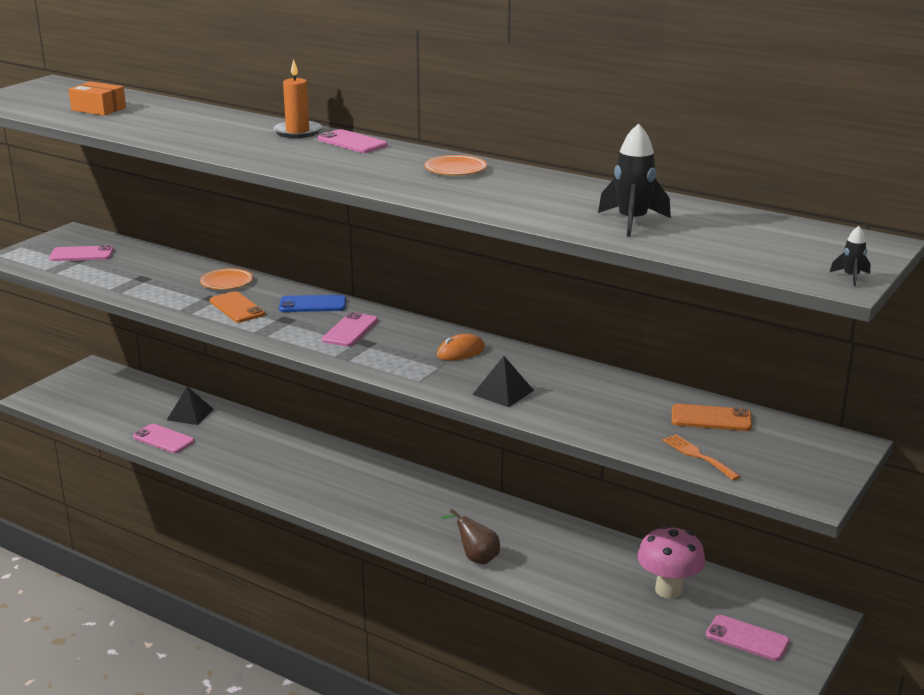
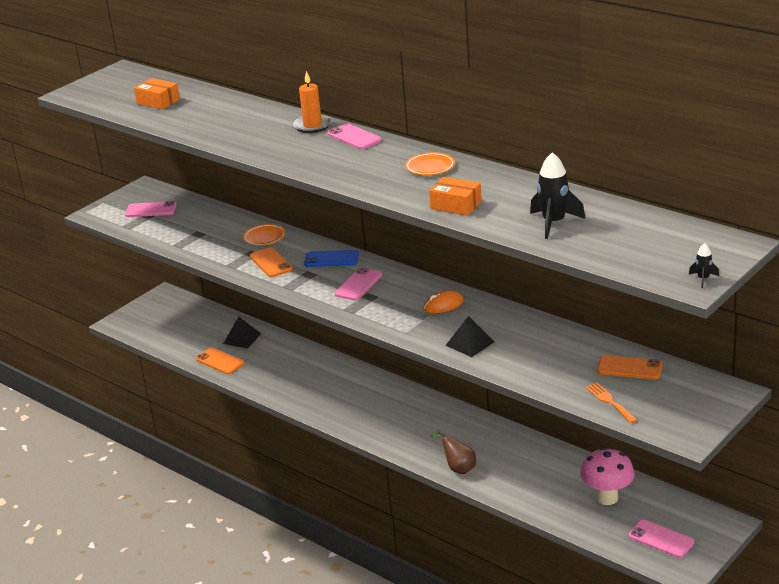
camera: 10 degrees right, 5 degrees up
pink phone [133,424,195,453] -> orange phone [196,348,245,374]
none -> orange box [429,177,481,216]

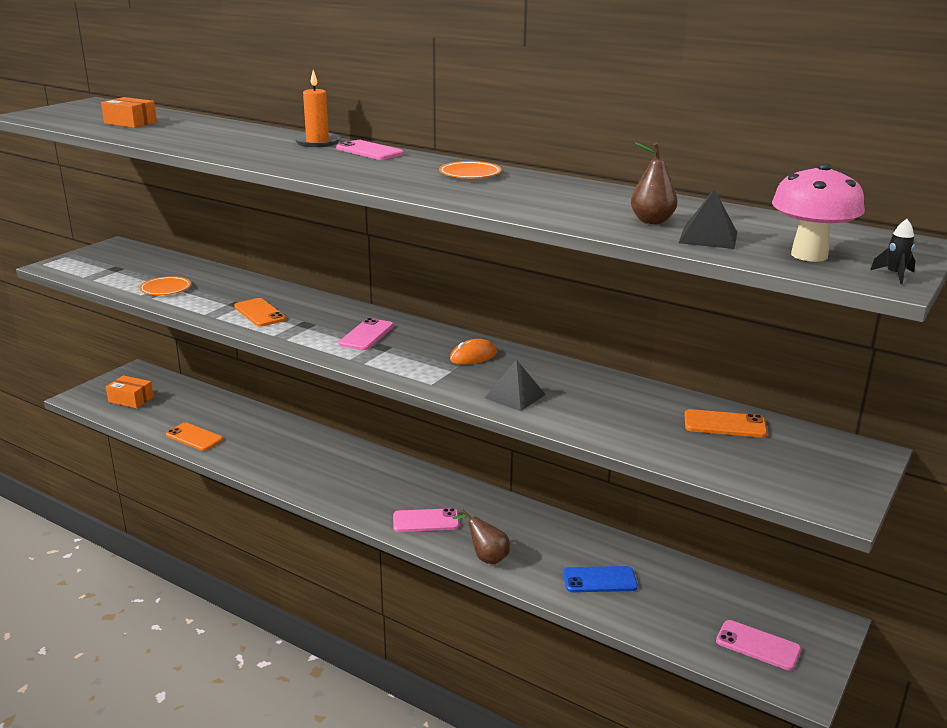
camera: 10 degrees left, 5 degrees down
pink phone [125,201,177,217] -> pink phone moved to [393,508,459,532]
black pyramid [223,317,261,349] -> black pyramid moved to [679,189,737,249]
orange plate [243,224,286,246] -> orange plate moved to [139,276,191,295]
blue phone [304,250,359,267] -> blue phone moved to [563,566,638,592]
orange box [429,177,481,216] -> orange box moved to [106,375,154,408]
black rocket [530,152,585,239] -> brown pear [631,143,678,224]
pink mushroom [580,447,635,505] -> pink mushroom moved to [772,163,865,262]
orange fork [586,383,637,423] -> none

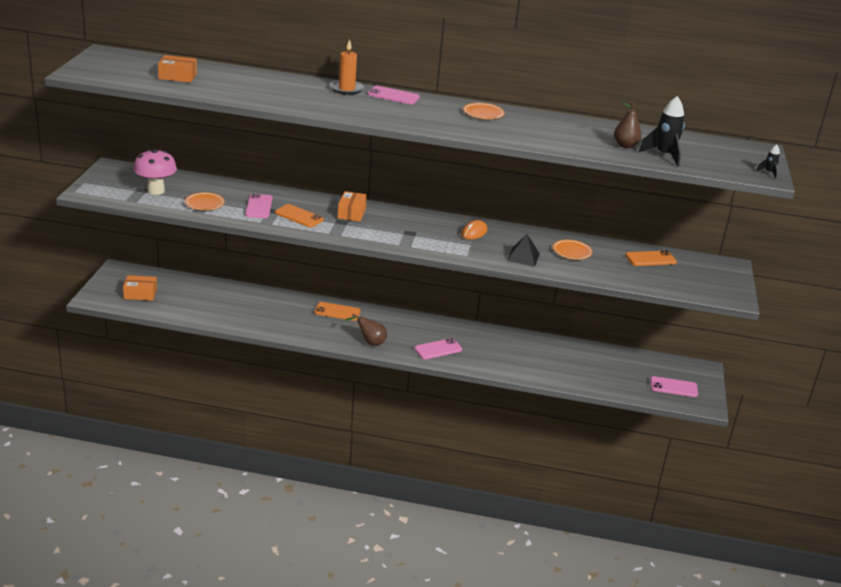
camera: 25 degrees left, 5 degrees up
orange phone [166,423,223,451] -> orange phone moved to [314,302,361,321]
pink phone [339,318,394,350] -> pink phone moved to [245,194,273,218]
brown pear [452,510,510,564] -> brown pear moved to [345,314,387,346]
blue phone [563,566,638,592] -> none
black pyramid [679,189,737,249] -> black rocket [639,96,685,166]
pink mushroom [772,163,865,262] -> pink mushroom moved to [133,149,177,195]
none -> orange box [337,191,367,222]
none -> orange plate [553,240,593,260]

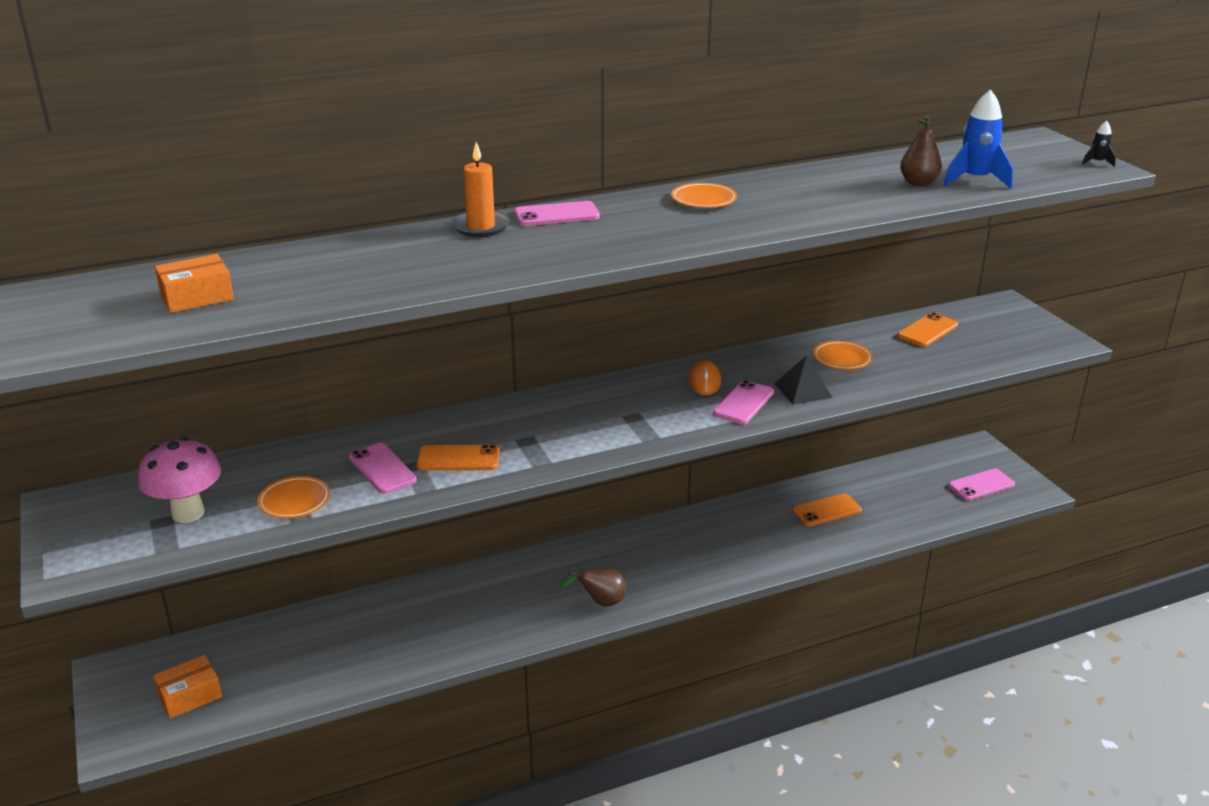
camera: 30 degrees left, 0 degrees up
orange phone [314,302,361,321] -> orange phone moved to [793,493,862,526]
orange box [337,191,367,222] -> none
pink phone [414,338,462,359] -> pink phone moved to [713,380,774,424]
black rocket [639,96,685,166] -> blue rocket [944,89,1013,189]

